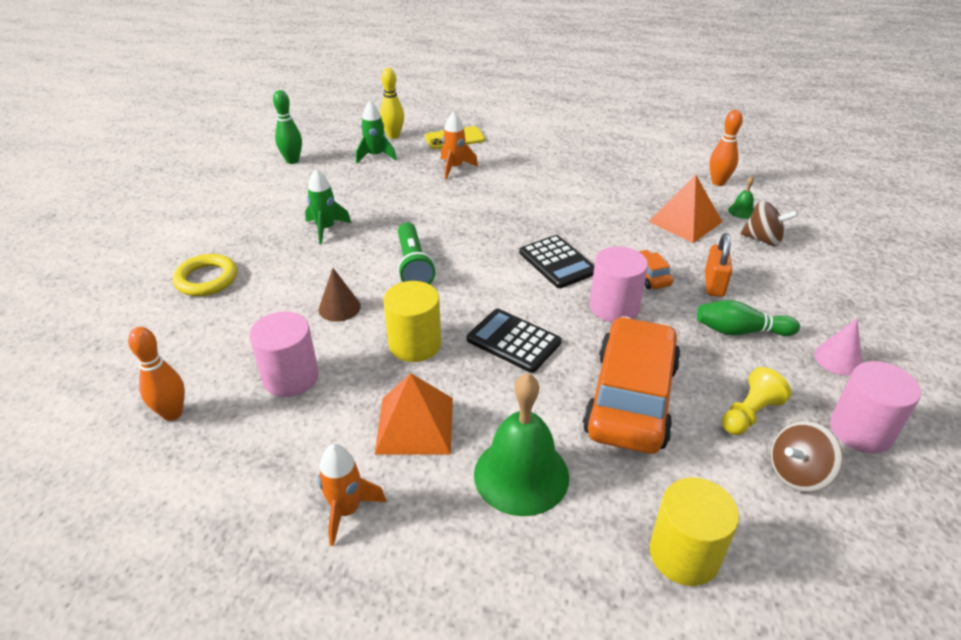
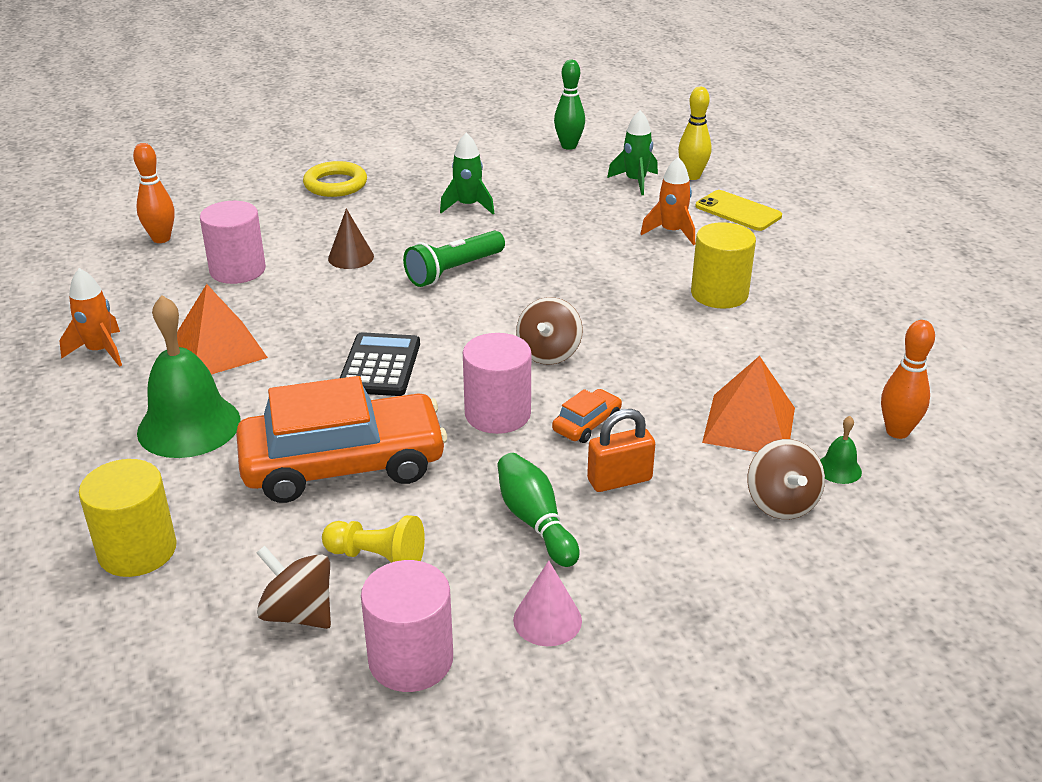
camera: 60 degrees right, 5 degrees down
yellow cylinder [383,281,441,362] -> yellow cylinder moved to [691,222,756,309]
black calculator [519,235,594,288] -> brown spinning top [516,297,583,365]

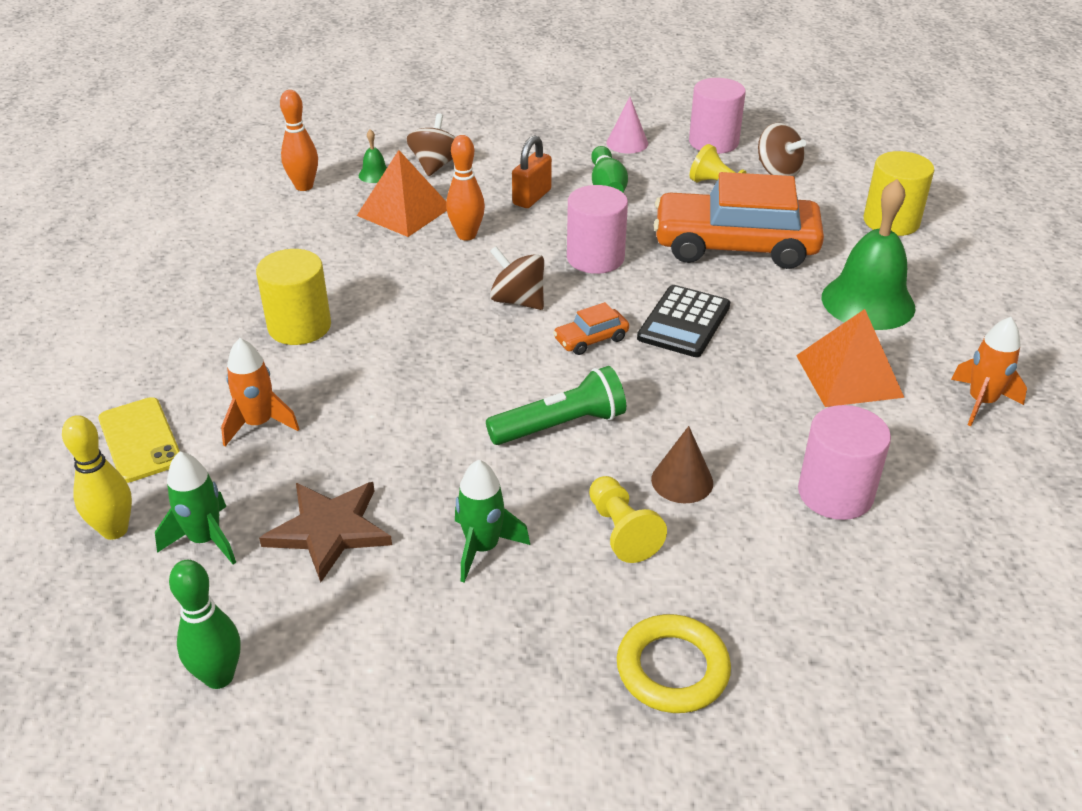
camera: 160 degrees left, 5 degrees up
orange bowling pin [133,143,175,243] -> orange bowling pin moved to [446,135,485,240]
brown spinning top [516,297,583,365] -> brown spinning top turned 90 degrees counterclockwise [490,246,544,310]
orange car [552,389,622,443] -> orange car moved to [553,302,629,355]
orange padlock [587,409,655,492] -> orange padlock turned 60 degrees counterclockwise [512,135,552,208]
none -> brown star [259,482,392,582]
none -> yellow pawn [589,476,667,563]

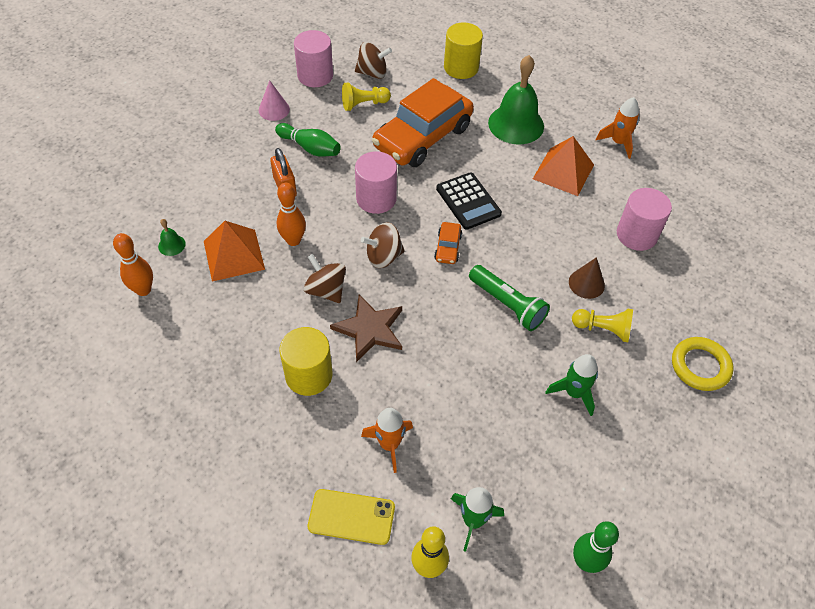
camera: 55 degrees left, 15 degrees up
brown star [259,482,392,582] -> brown star moved to [330,295,402,362]
brown spinning top [407,113,456,176] -> brown spinning top moved to [304,254,346,303]
green flashlight [486,366,626,445] -> green flashlight turned 120 degrees clockwise [469,265,550,331]

